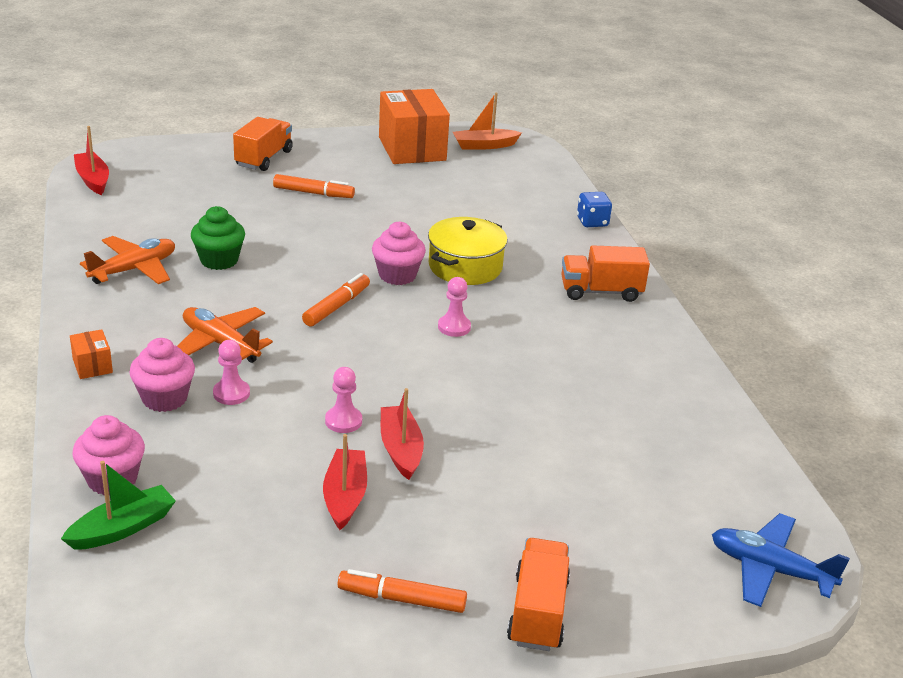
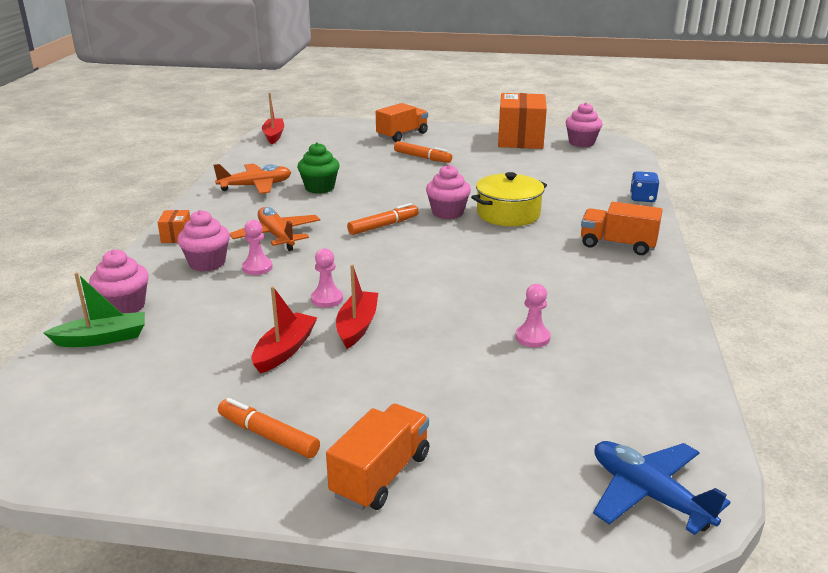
camera: 25 degrees right, 5 degrees down
pink pawn [438,277,471,337] -> pink pawn moved to [515,284,551,347]
orange boat [453,93,522,149] -> pink cupcake [566,102,602,147]

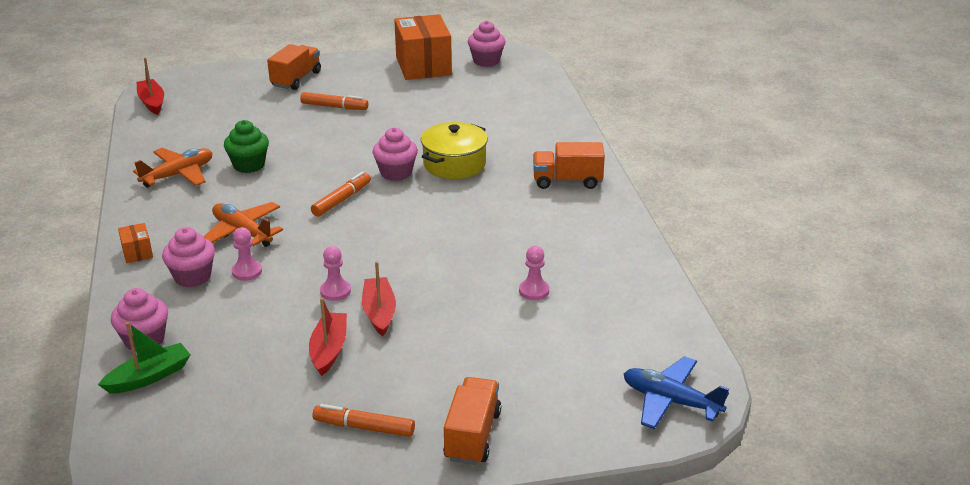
camera: 20 degrees left, 5 degrees up
blue dice [630,171,659,202] -> none

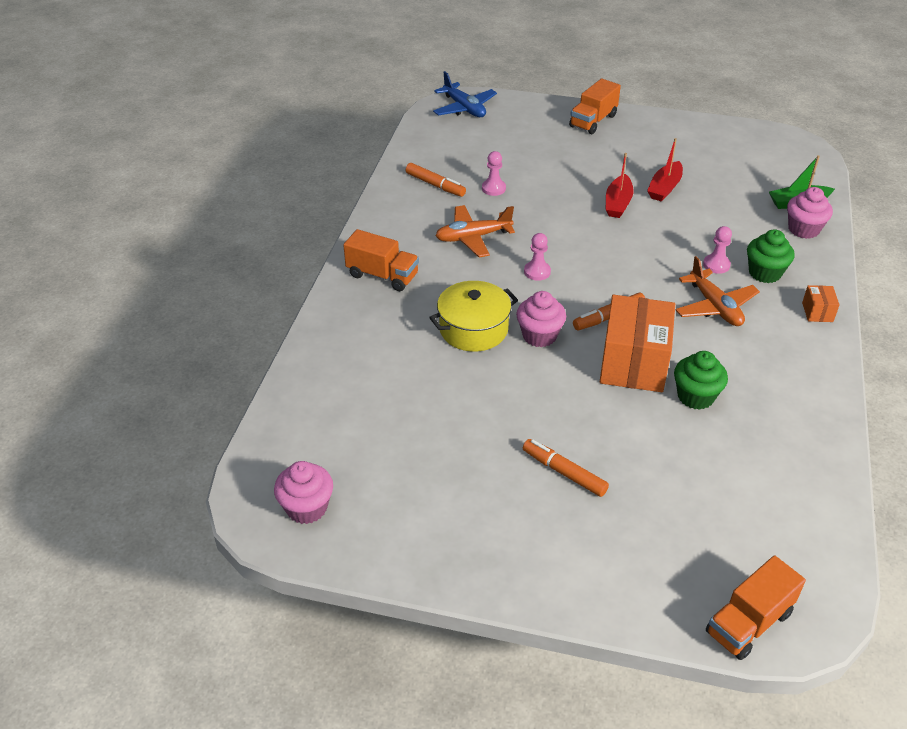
camera: 155 degrees left, 10 degrees up
orange plane [133,148,212,187] -> orange plane moved to [435,205,515,257]
red boat [137,58,164,115] -> none
pink cupcake [162,227,215,287] -> green cupcake [747,229,795,283]
orange truck [267,44,321,90] -> orange truck moved to [706,555,806,660]
orange marker [312,404,415,437] -> orange marker moved to [406,163,466,197]
pink pawn [320,246,351,301] -> pink pawn moved to [524,233,551,281]
orange box [394,14,452,80] -> orange box moved to [600,295,675,392]

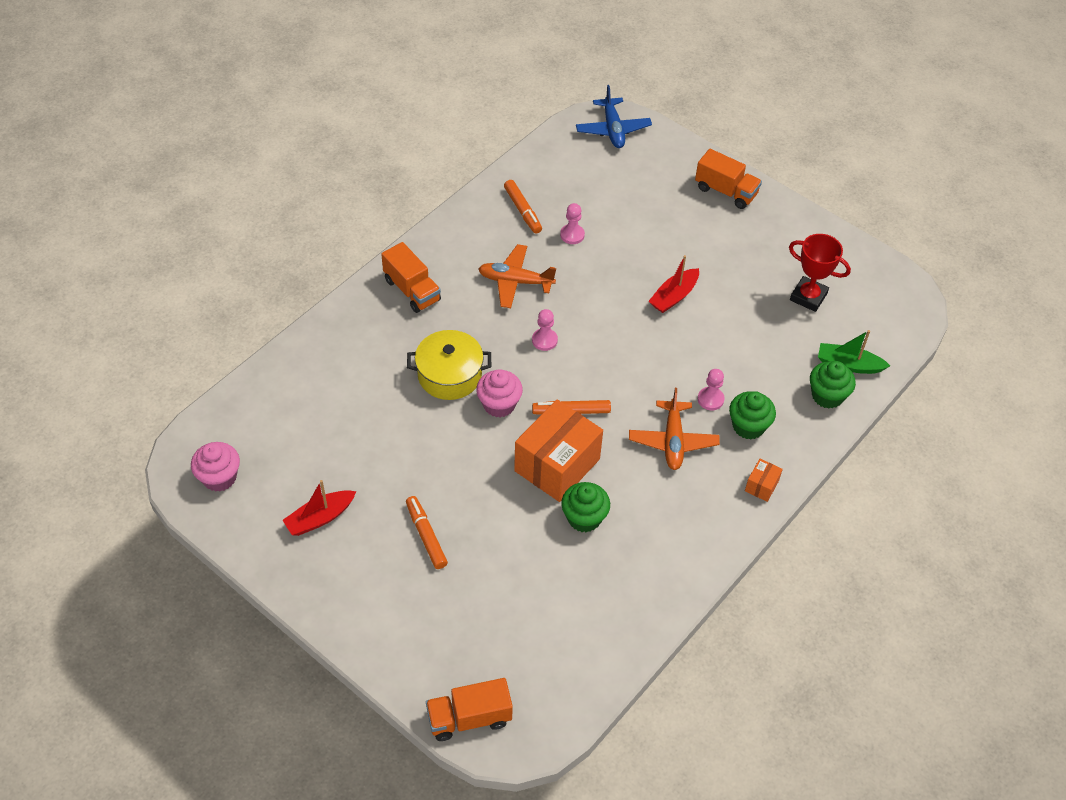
camera: 25 degrees right, 10 degrees up
orange truck [569,79,621,134] -> orange truck turned 120 degrees counterclockwise [695,149,762,209]
red boat [647,138,683,201] -> red boat moved to [282,480,356,536]
pink cupcake [787,187,833,239] -> green cupcake [810,361,856,409]
none -> red trophy [789,234,851,312]

